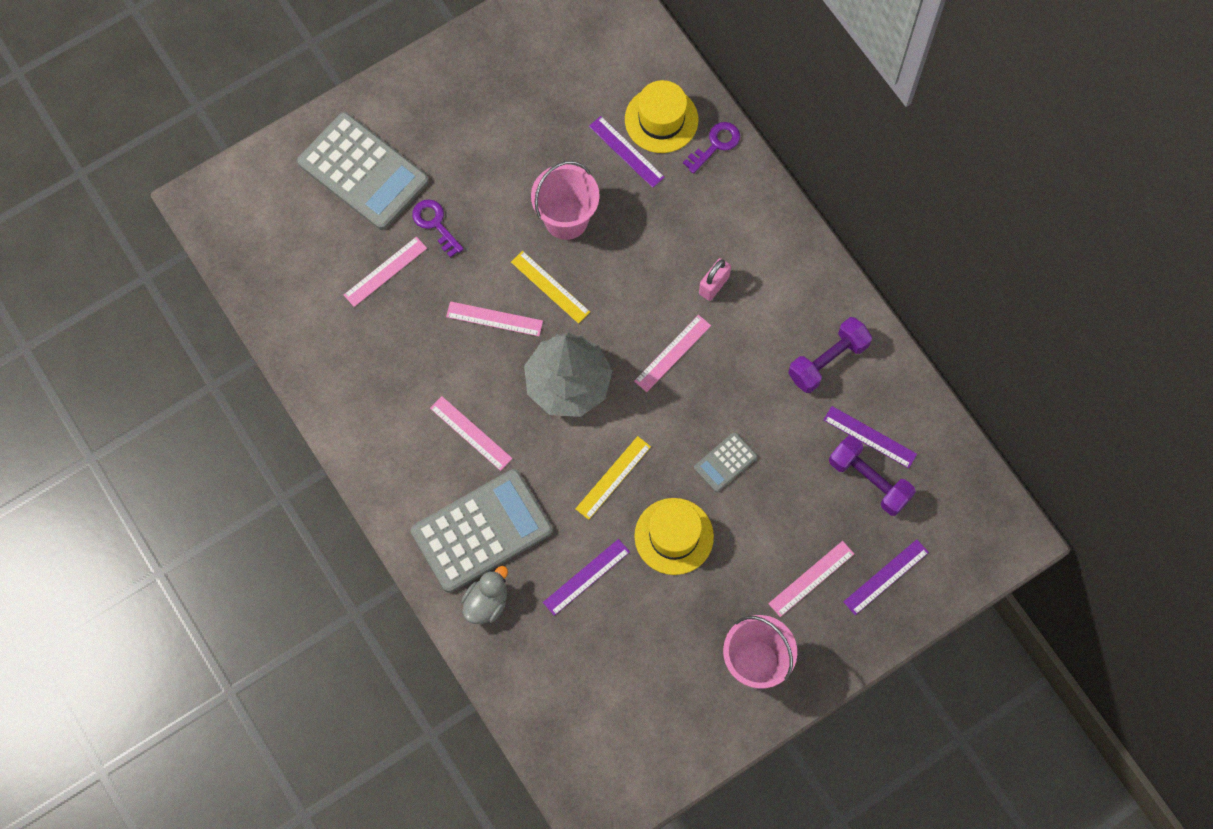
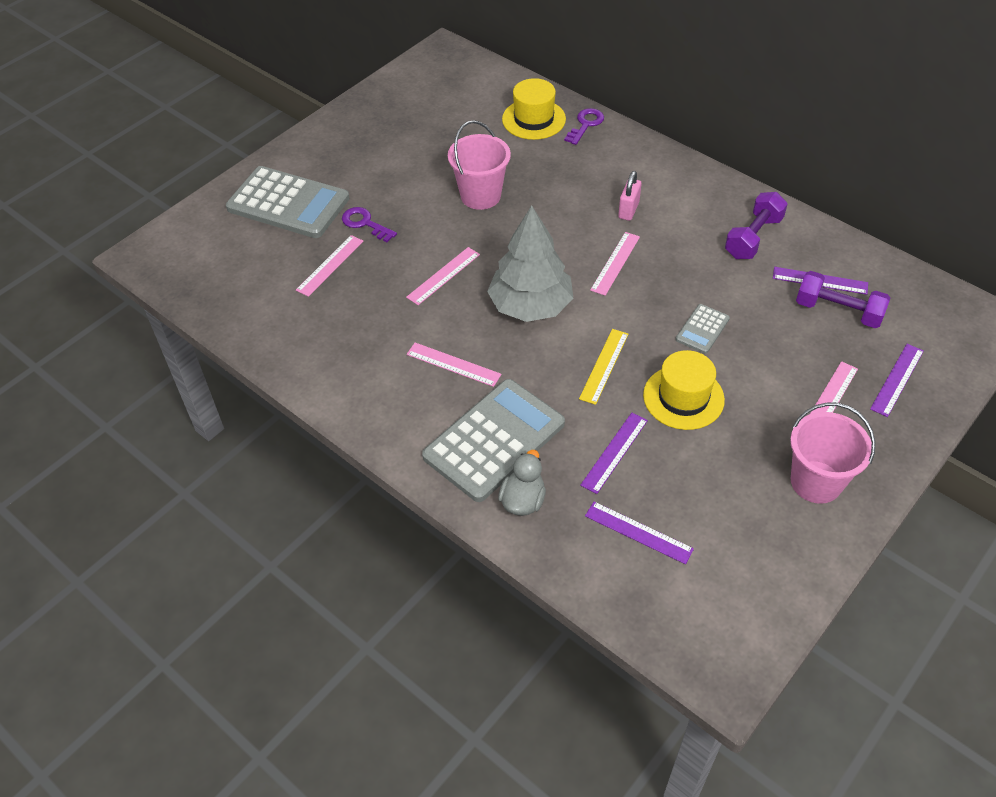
camera: 15 degrees left, 20 degrees down
pink ruler [446,301,543,336] -> pink ruler turned 45 degrees counterclockwise [406,247,480,305]
yellow ruler [511,251,590,324] -> none
purple ruler [589,116,665,188] -> purple ruler moved to [585,502,694,564]

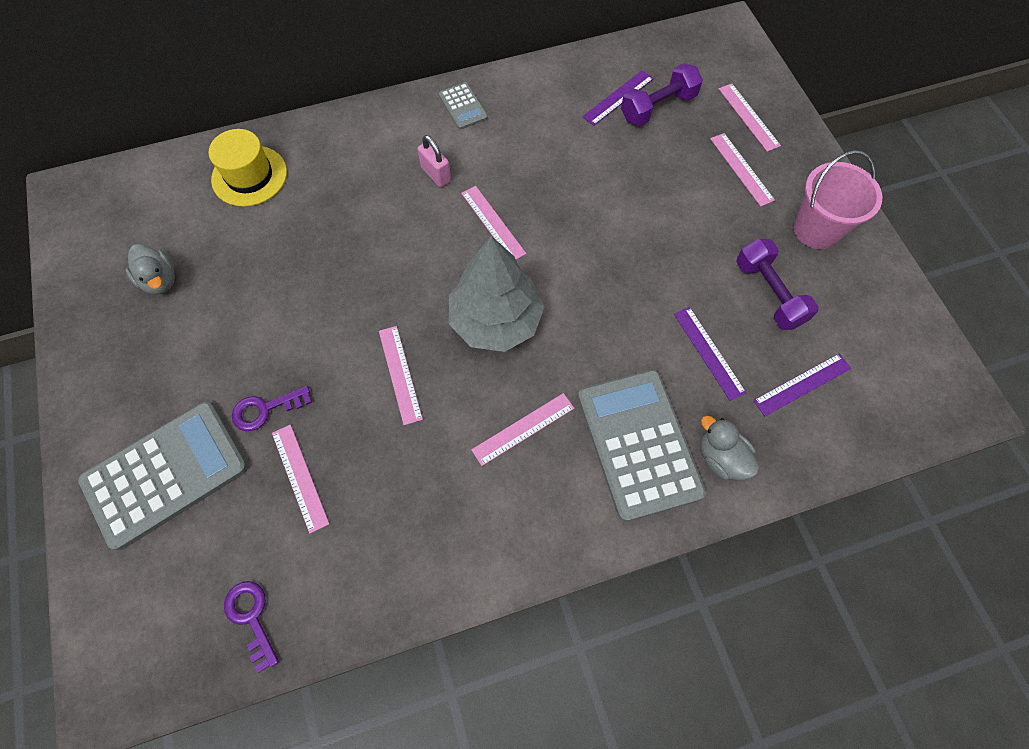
camera: 60 degrees left, 15 degrees up
pink bucket [448,120,511,210] -> none
purple key [564,108,604,145] -> purple key moved to [224,581,279,673]
yellow ruler [579,329,628,405] -> none
yellow hat [643,350,725,430] -> none
grey calculator [676,304,730,354] -> grey calculator moved to [439,82,488,130]
purple dumbbell [725,192,788,259] -> purple dumbbell moved to [737,239,819,330]
purple ruler [870,344,924,417] -> pink ruler [719,84,781,152]
none -> grey duck [126,244,175,295]

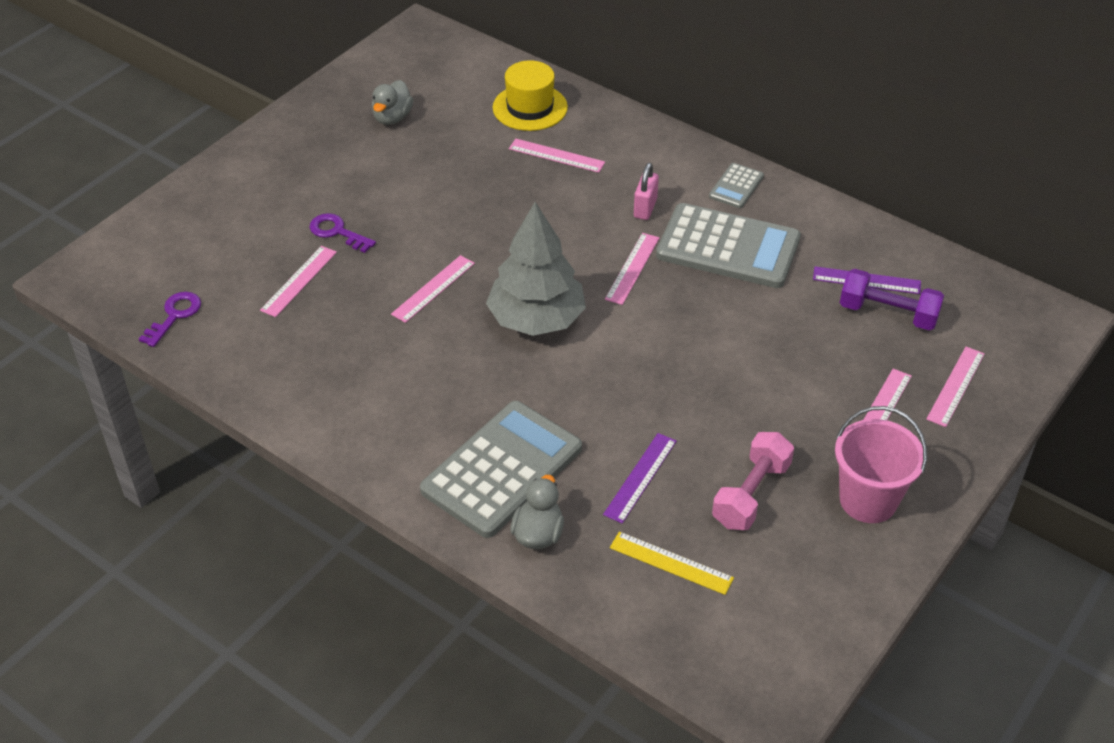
camera: 55 degrees right, 20 degrees down
grey calculator [78,402,248,550] -> grey calculator moved to [656,203,801,288]
pink ruler [471,393,575,466] -> pink ruler moved to [509,139,605,173]
purple dumbbell [737,239,819,330] -> pink dumbbell [712,432,794,530]
purple ruler [753,353,851,416] -> yellow ruler [610,531,734,595]

